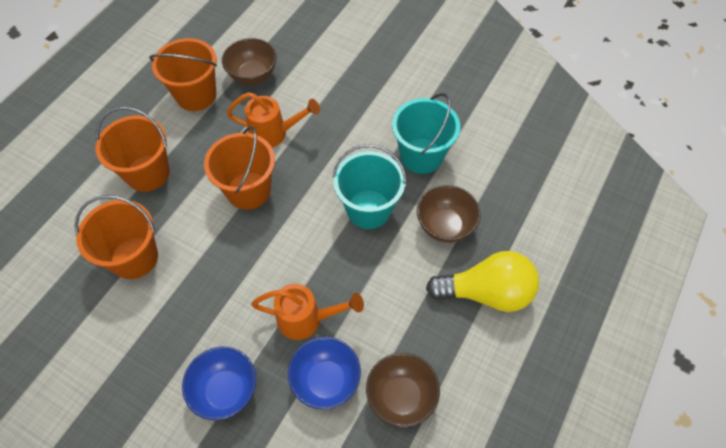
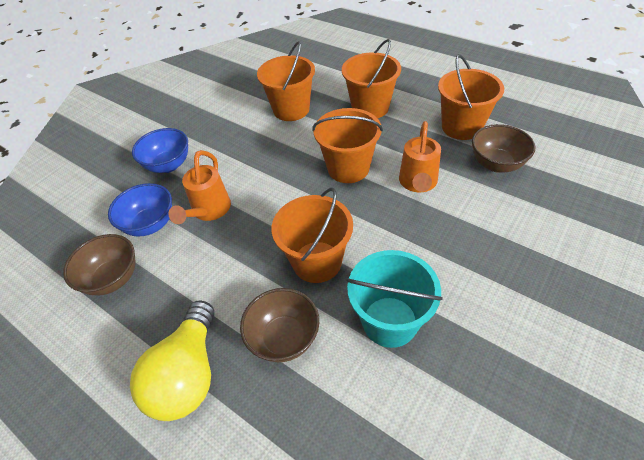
camera: 100 degrees right, 10 degrees down
turquoise bucket [333,144,406,229] -> orange bucket [272,188,353,283]

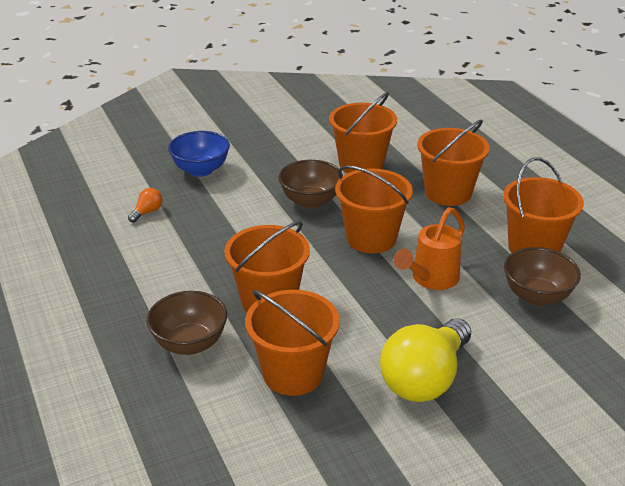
camera: 25 degrees right, 15 degrees down
brown bowl [63,234,135,296] -> brown bowl moved to [278,160,343,209]
blue bowl [108,183,172,237] -> orange light bulb [128,188,163,223]
yellow light bulb [130,300,214,421] -> yellow light bulb moved to [380,318,471,402]
orange watering can [168,150,231,224] -> none
turquoise bucket [347,250,443,348] -> orange bucket [245,290,340,396]

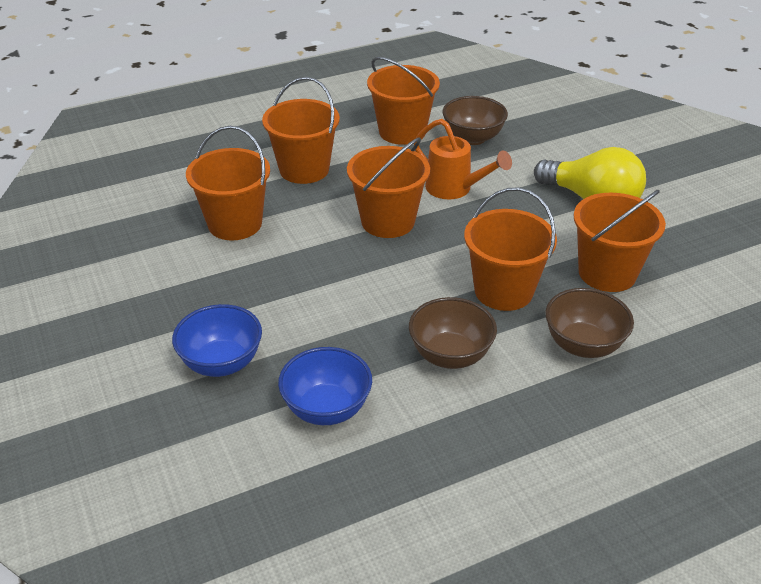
camera: 90 degrees left, 5 degrees up
orange light bulb [128,188,163,223] -> blue bowl [278,347,372,425]
brown bowl [278,160,343,209] -> brown bowl moved to [409,297,497,369]

